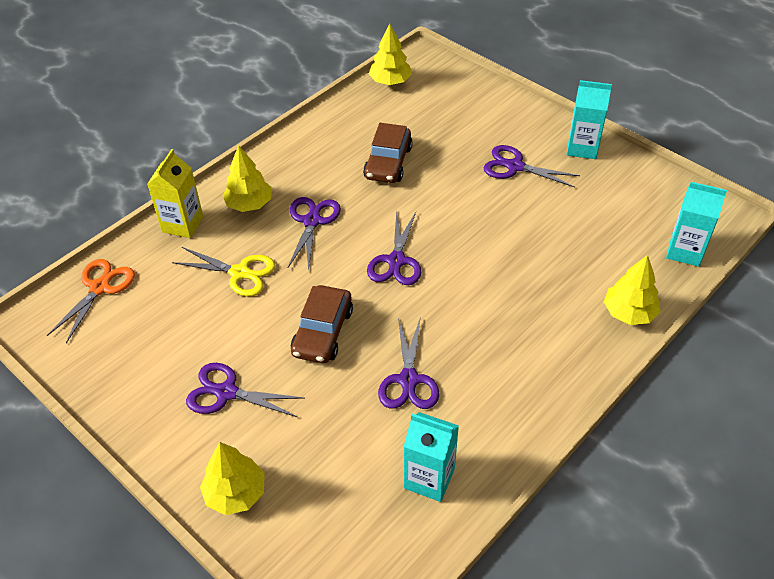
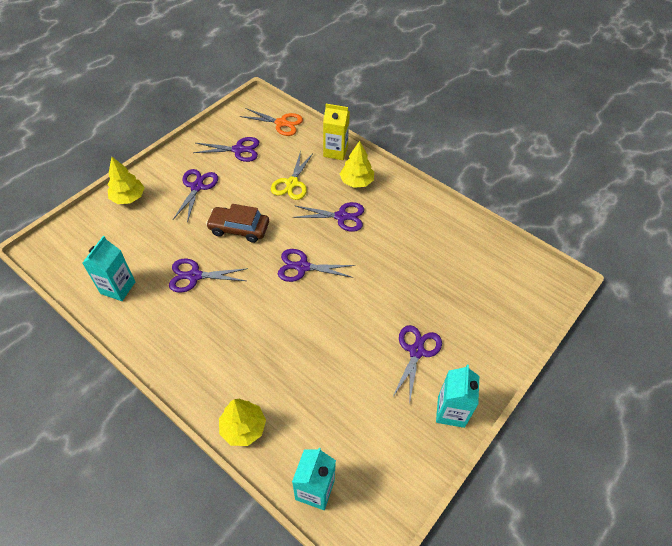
camera: 85 degrees right, 5 degrees up
brown car [363,123,413,183] -> none
yellow tree [369,23,412,85] -> none
none -> purple scissors [193,137,259,162]

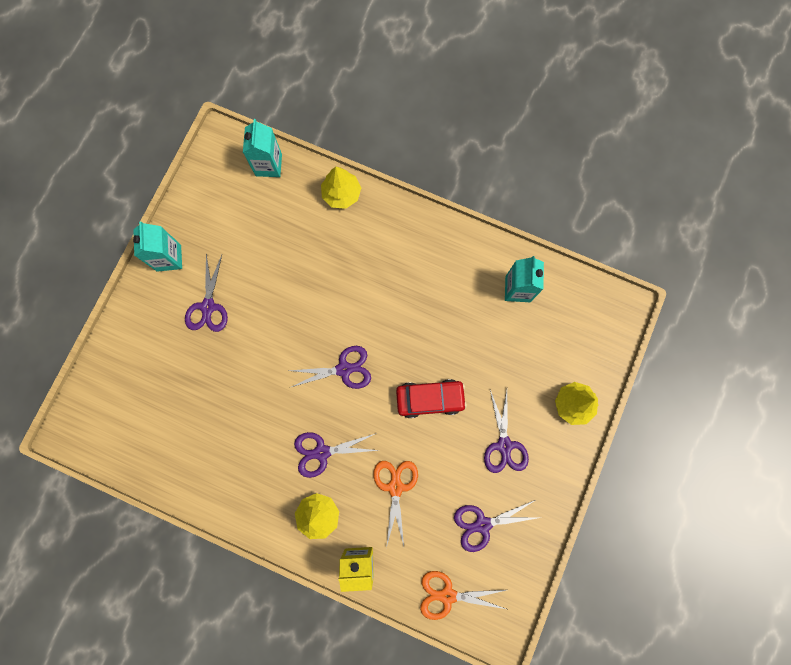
camera: 165 degrees right, 25 degrees up
purple scissors [169,259,248,293] -> none
brown car [206,204,269,243] -> red car [396,379,467,418]
yellow scissors [271,151,313,200] -> orange scissors [373,461,418,548]

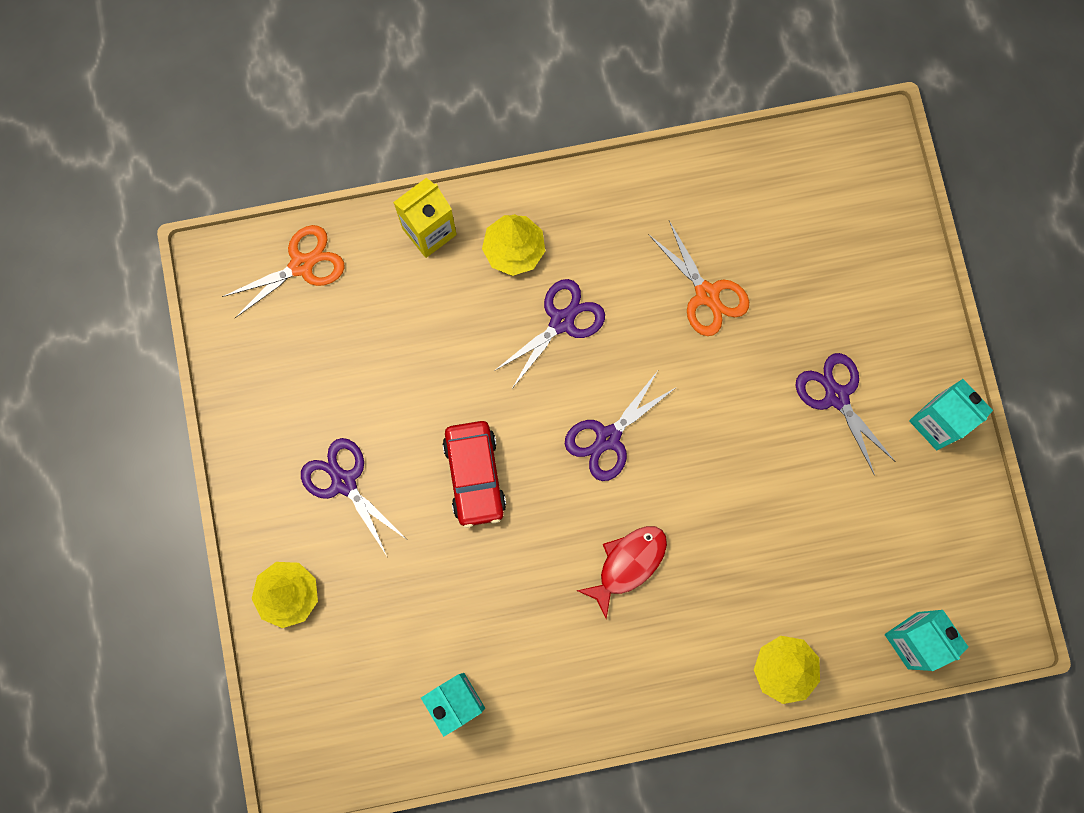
camera: 145 degrees right, 0 degrees up
orange scissors [373,461,418,548] -> orange scissors moved to [648,221,749,336]
red car [396,379,467,418] -> red car turned 60 degrees counterclockwise [443,421,506,528]
purple scissors [454,500,542,552] -> none
none -> red fish [577,526,667,619]

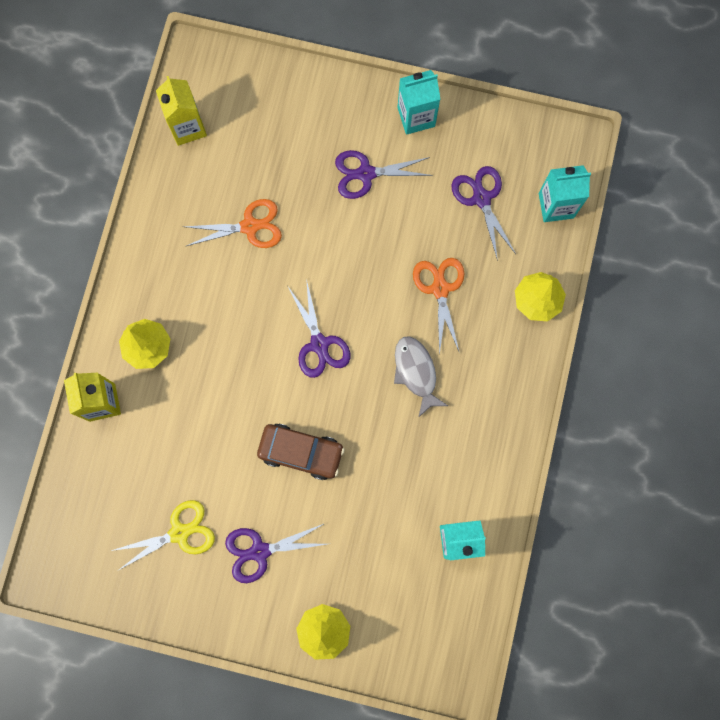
camera: 65 degrees left, 0 degrees up
orange scissors [222,225,345,318] -> orange scissors moved to [413,258,465,355]
red car [443,421,506,528] -> brown car [257,424,344,480]
purple scissors [494,279,605,389] -> purple scissors moved to [452,166,516,261]
red fish [577,526,667,619] -> grey fish [394,336,448,418]
none -> yellow scissors [111,500,215,570]
none -> yellow carton [156,76,207,146]

